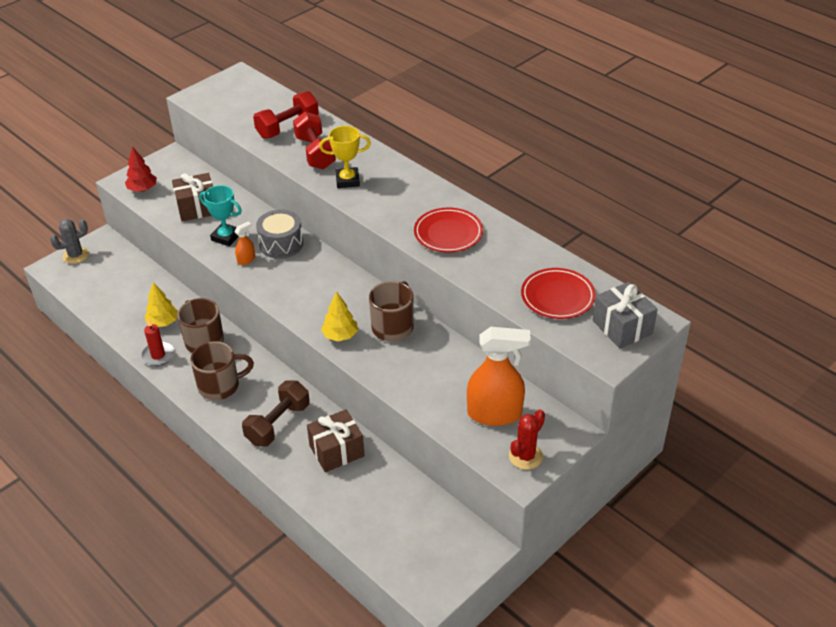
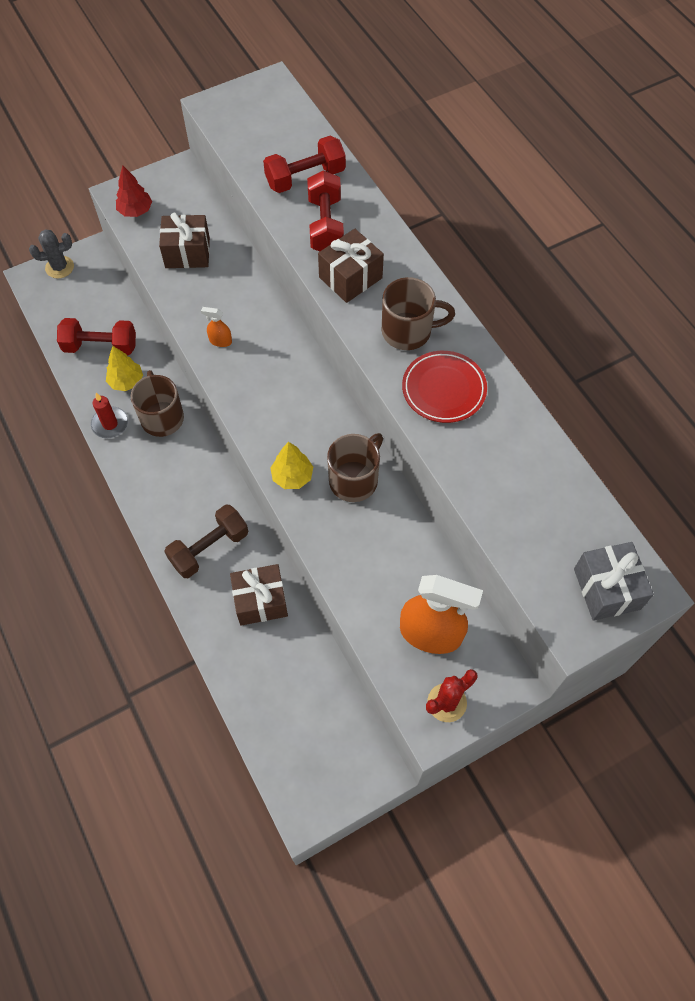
camera: 15 degrees right, 20 degrees up
brown mug [190,341,254,400] -> brown mug moved to [382,277,455,350]
turquoise trophy [199,185,242,246] -> none
orange spray bottle [234,222,255,265] -> orange spray bottle turned 135 degrees counterclockwise [201,307,232,347]
grey drum [256,209,303,259] -> none
yellow trophy [319,126,371,188] -> brown gift [318,229,384,303]
red plate [521,268,596,319] -> none
none -> red dumbbell [57,318,136,355]

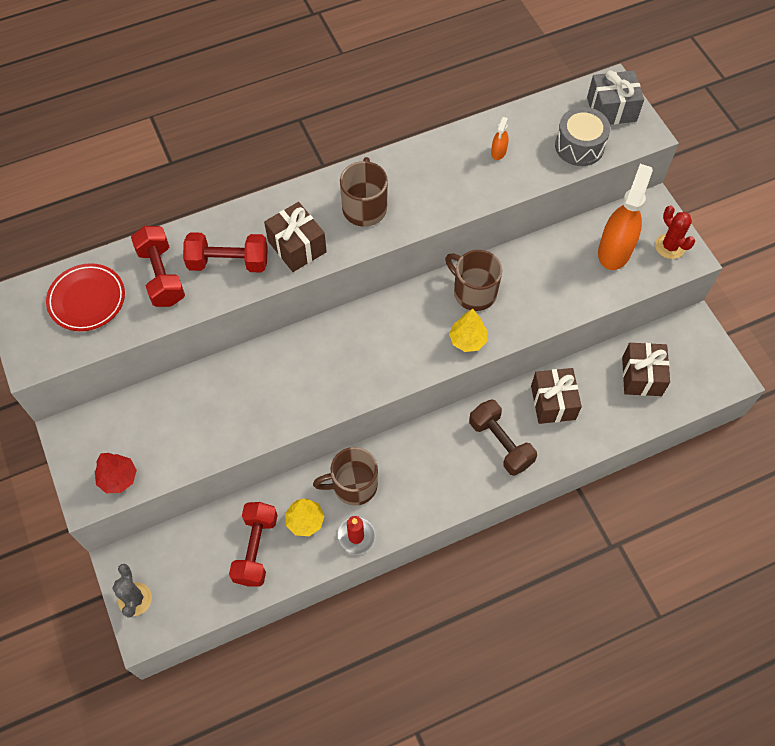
camera: 85 degrees left, 0 degrees up
brown gift [159,213,210,268] -> brown gift moved to [622,343,670,396]
orange spray bottle [201,307,232,347] -> orange spray bottle moved to [491,117,509,160]
red plate [402,351,487,423] -> red plate moved to [46,263,125,331]
none -> grey drum [555,107,611,166]

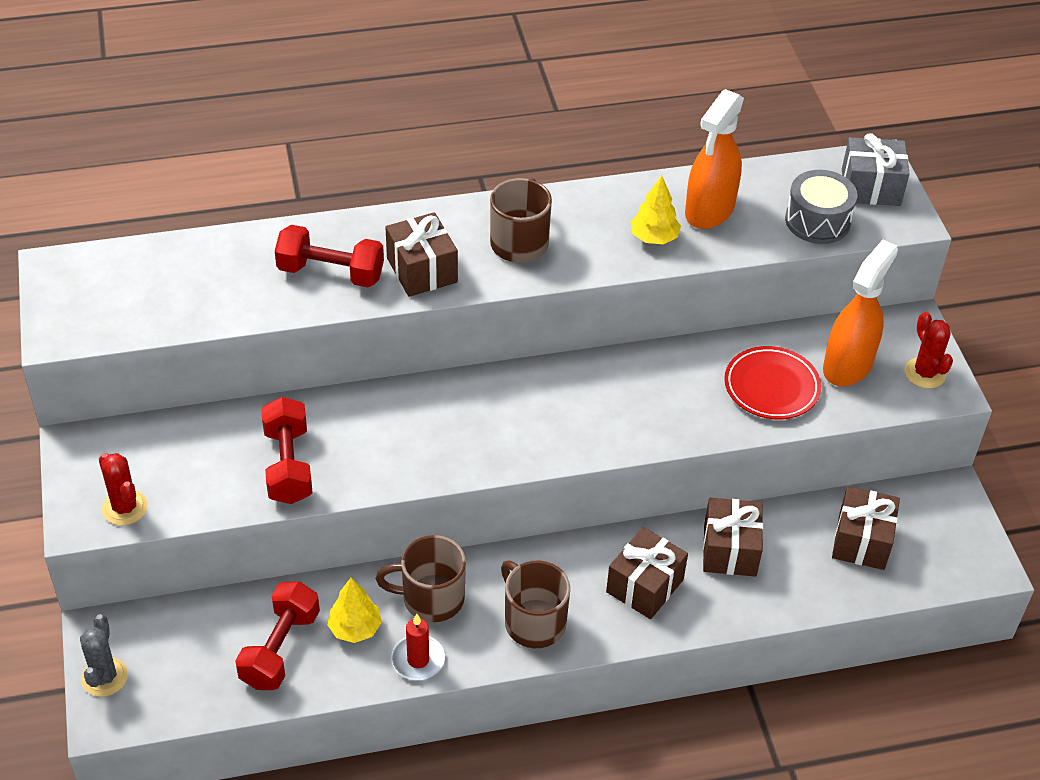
camera: 10 degrees right, 15 degrees down
red plate [46,263,125,331] -> red plate moved to [724,346,821,419]
red tree [95,453,137,493] -> red cactus [99,453,148,525]
red dumbbell [131,226,185,307] -> red dumbbell moved to [261,397,312,504]
brown mug [445,250,502,311] -> brown mug moved to [501,561,570,648]
yellow tree [449,309,487,352] -> yellow tree moved to [631,175,681,244]
brown dumbbell [469,400,537,476] -> brown gift [606,527,688,619]
orange spray bottle [491,117,509,160] -> orange spray bottle [685,89,744,229], size x2.30

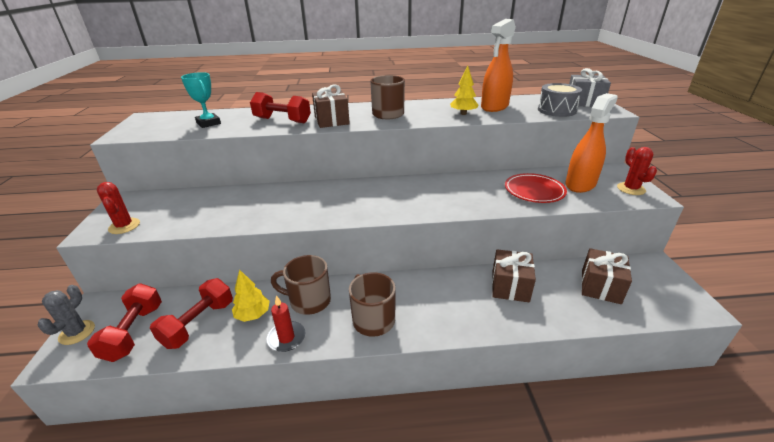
camera: 10 degrees right, 15 degrees down
red dumbbell [261,397,312,504] -> red dumbbell moved to [87,283,162,362]
brown gift [606,527,688,619] -> none
none -> turquoise trophy [181,72,221,128]

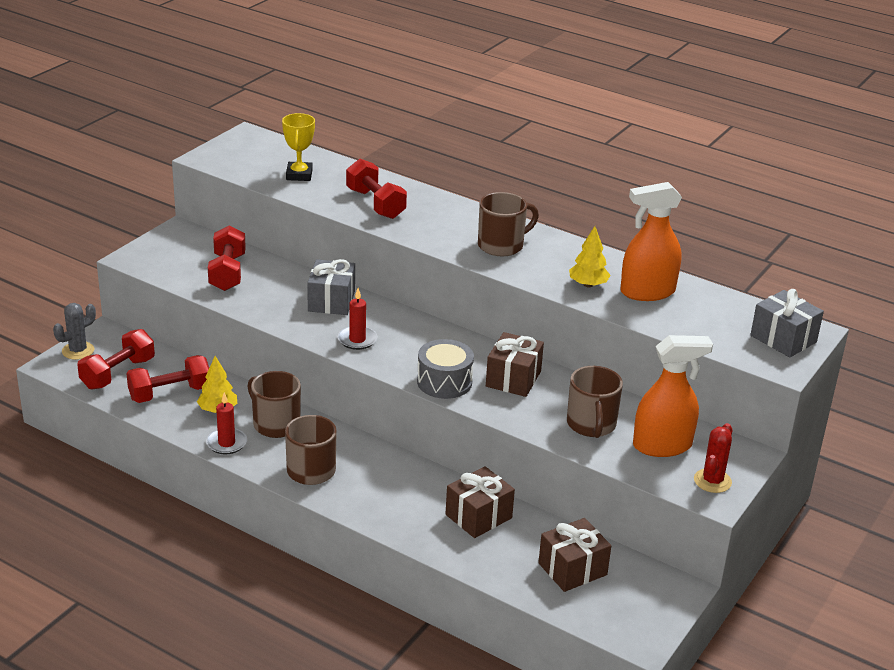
camera: 35 degrees right, 0 degrees up
red cactus [97,182,140,234] -> none
turquoise trophy [181,72,221,128] -> yellow trophy [282,113,315,181]
brown gift [312,85,350,128] -> brown gift moved to [486,332,544,397]
red plate [505,173,567,203] -> brown mug [567,366,623,438]
grey drum [538,83,582,117] -> grey drum moved to [417,339,474,399]
none -> red dumbbell [208,226,246,291]
none -> grey gift [307,259,355,315]
none -> red candle [338,288,377,350]

